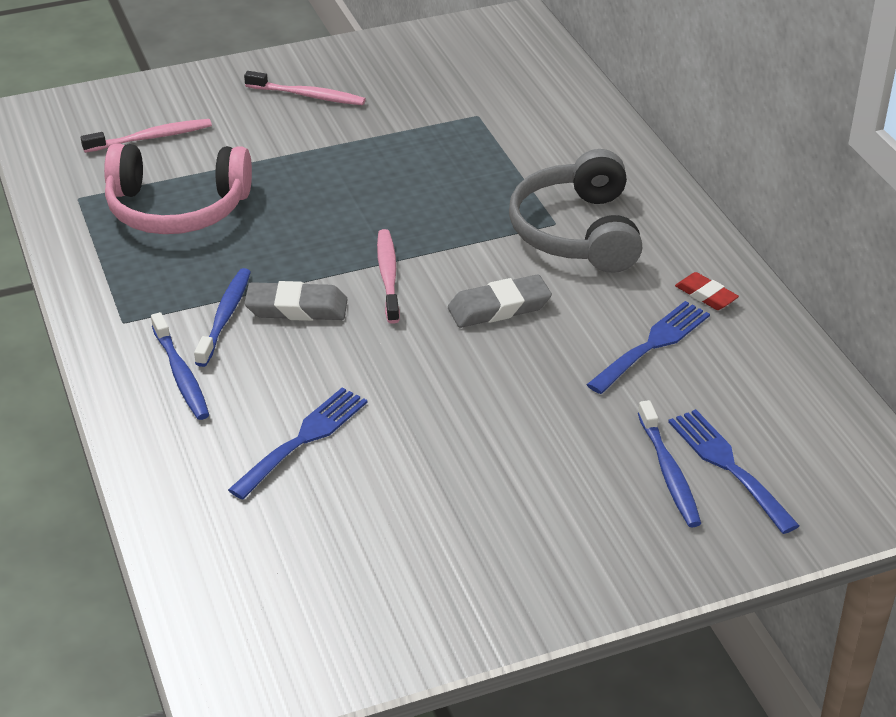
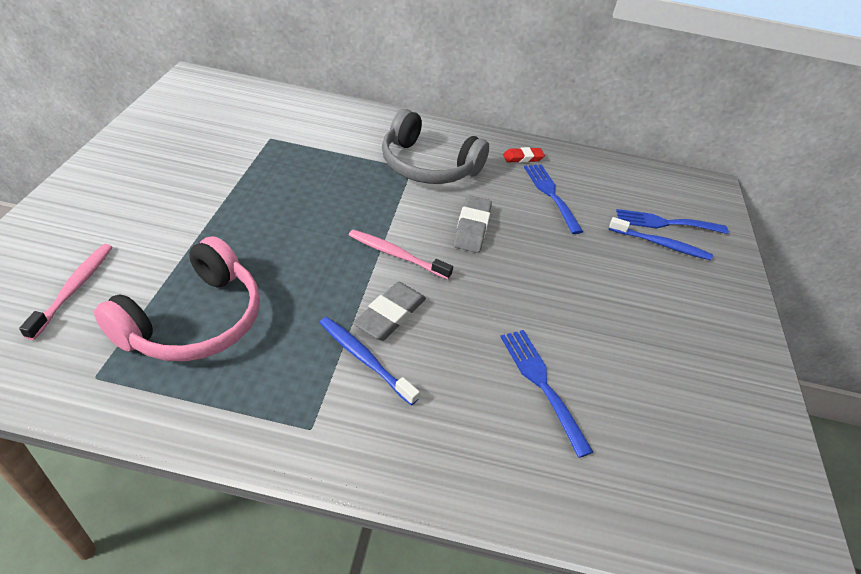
camera: 65 degrees left, 5 degrees up
blue toothbrush [151,312,209,420] -> none
pink toothbrush [244,71,366,105] -> none

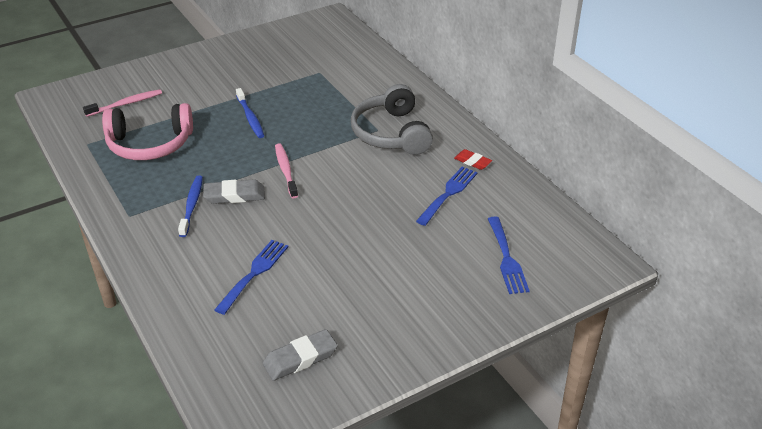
camera: 55 degrees right, 5 degrees down
grey eraser [453,195,492,253] -> grey eraser moved to [263,329,338,381]
blue toothbrush [609,217,713,260] -> blue toothbrush moved to [236,88,264,138]
blue fork [616,209,729,234] -> blue fork turned 150 degrees counterclockwise [488,217,530,294]

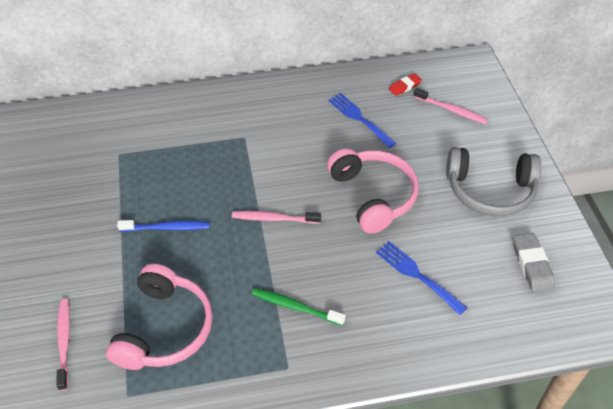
camera: 70 degrees left, 10 degrees up
blue toothbrush [178,175,203,237] -> green toothbrush [252,288,346,326]
grey eraser [203,179,265,204] -> none
grey headphones [351,84,433,155] -> grey headphones moved to [446,147,541,216]
red eraser [454,149,492,170] -> red eraser moved to [389,73,422,96]
blue fork [488,217,530,294] -> pink toothbrush [414,88,488,124]
none -> pink headphones [327,148,419,234]

